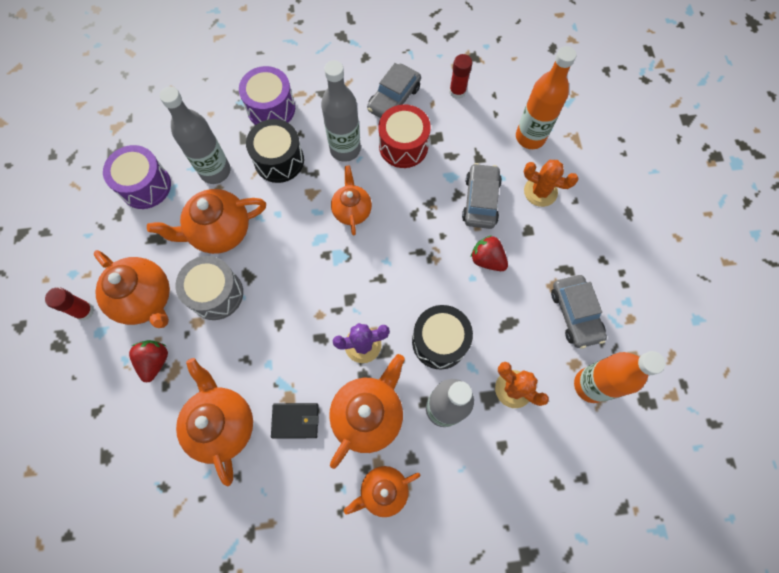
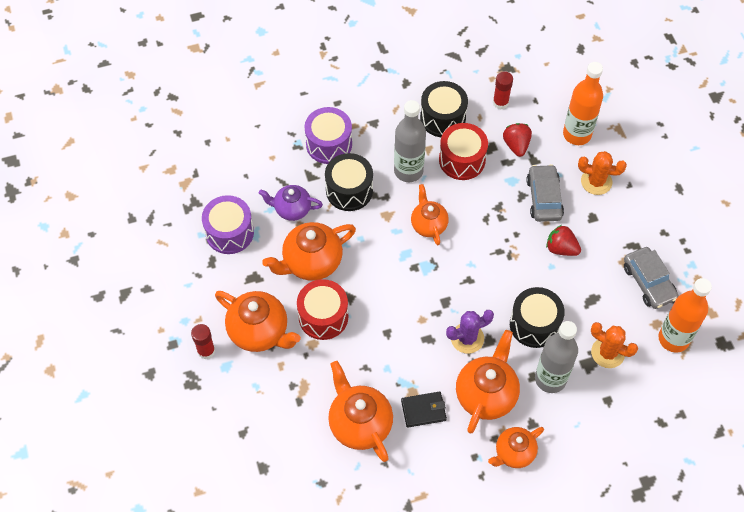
camera: 10 degrees left, 10 degrees down
red strawberry [129,340,168,383] -> red strawberry moved to [503,123,532,157]
grey bottle [160,87,230,184] -> purple teapot [259,185,323,221]
grey drum [176,256,243,320] -> red drum [297,279,348,340]
grey car [367,63,421,118] -> black drum [420,81,468,137]

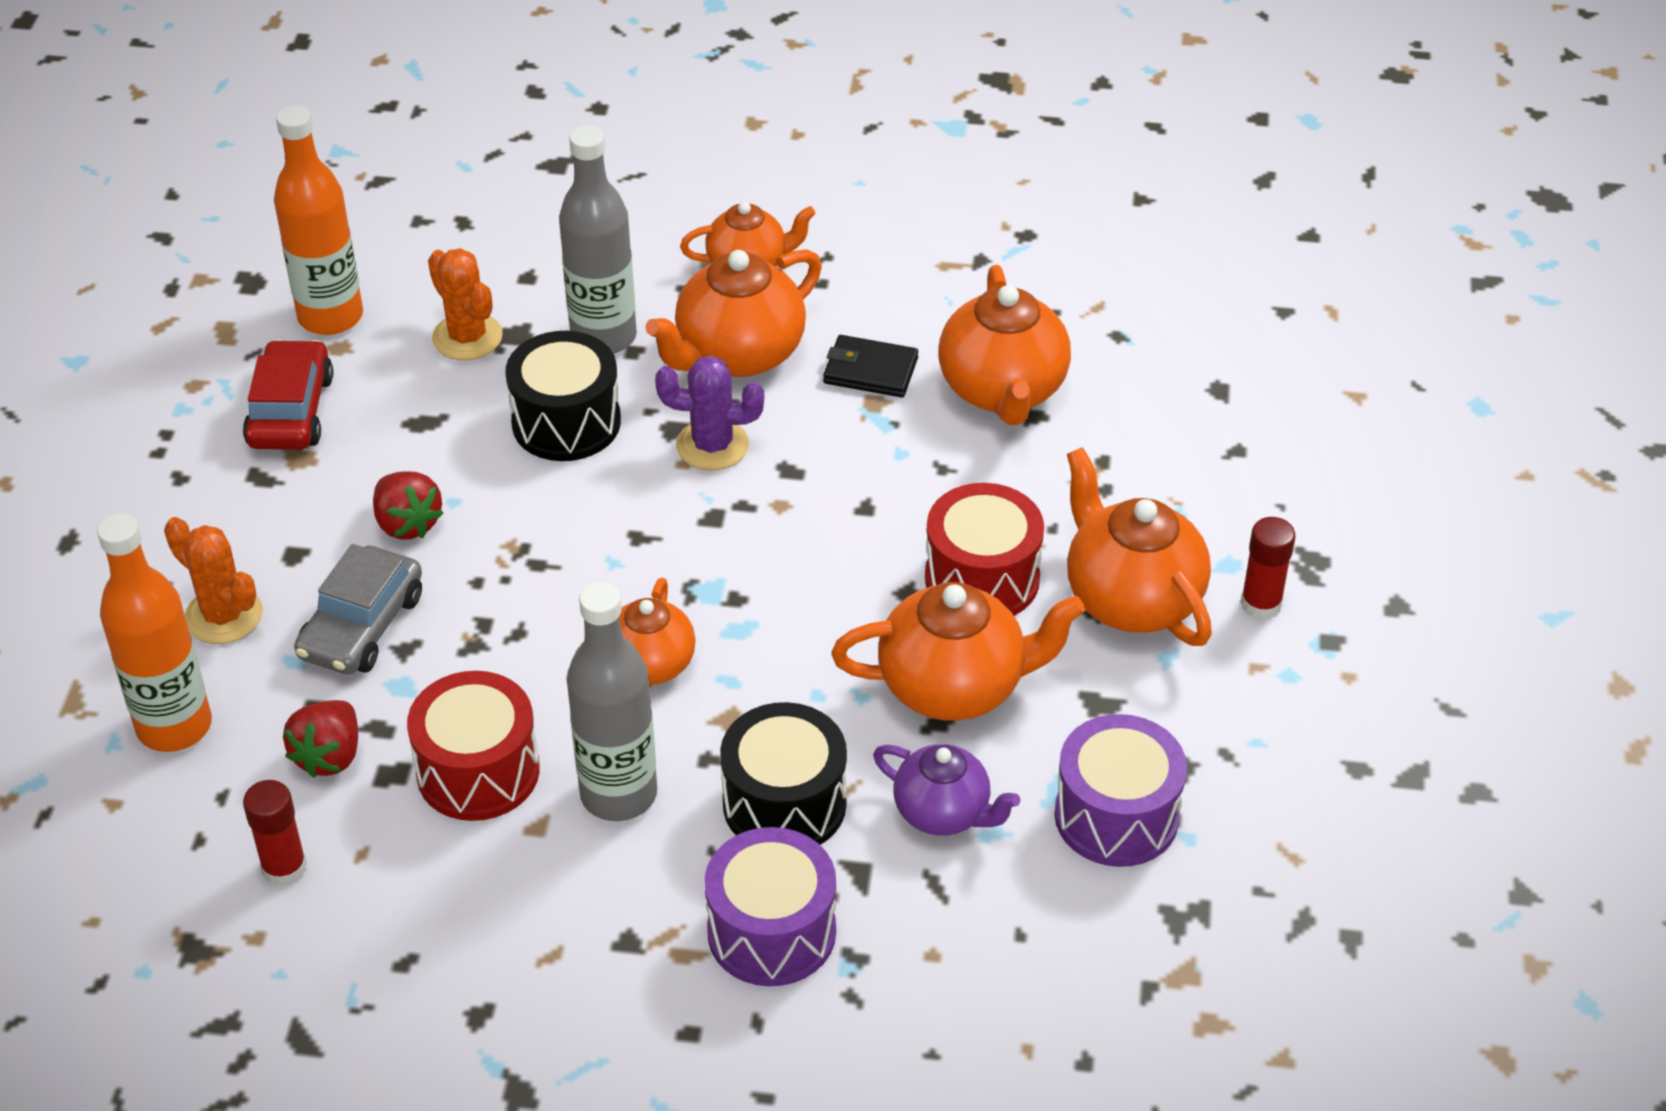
camera: 155 degrees left, 15 degrees down
black drum [420,81,468,137] -> none
grey car [624,247,678,309] -> red car [243,339,333,450]

